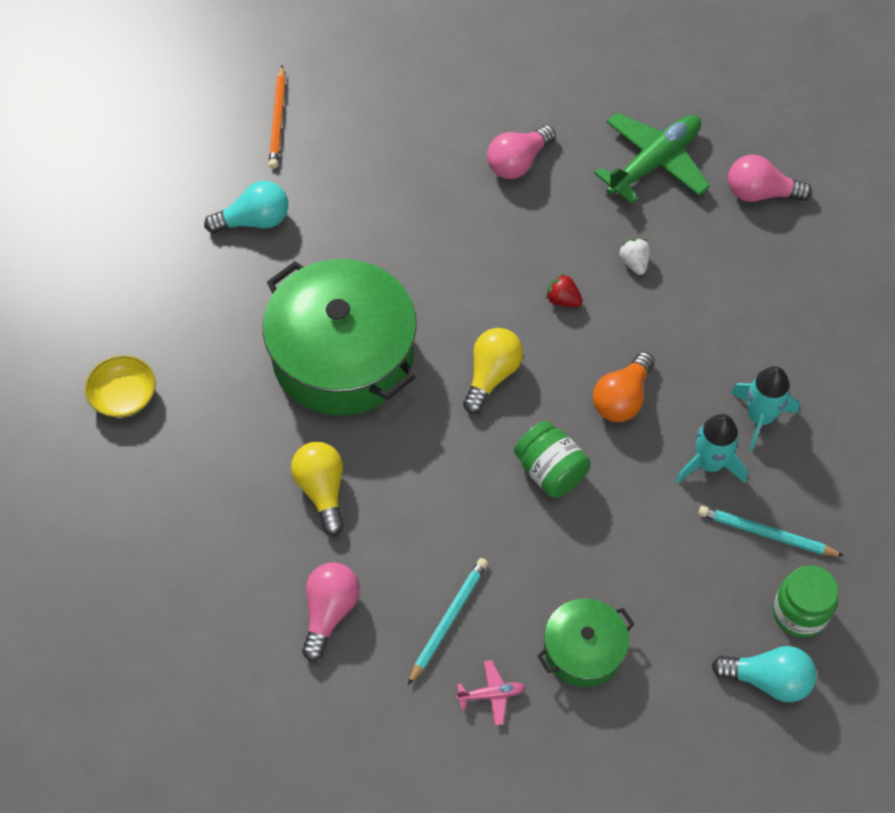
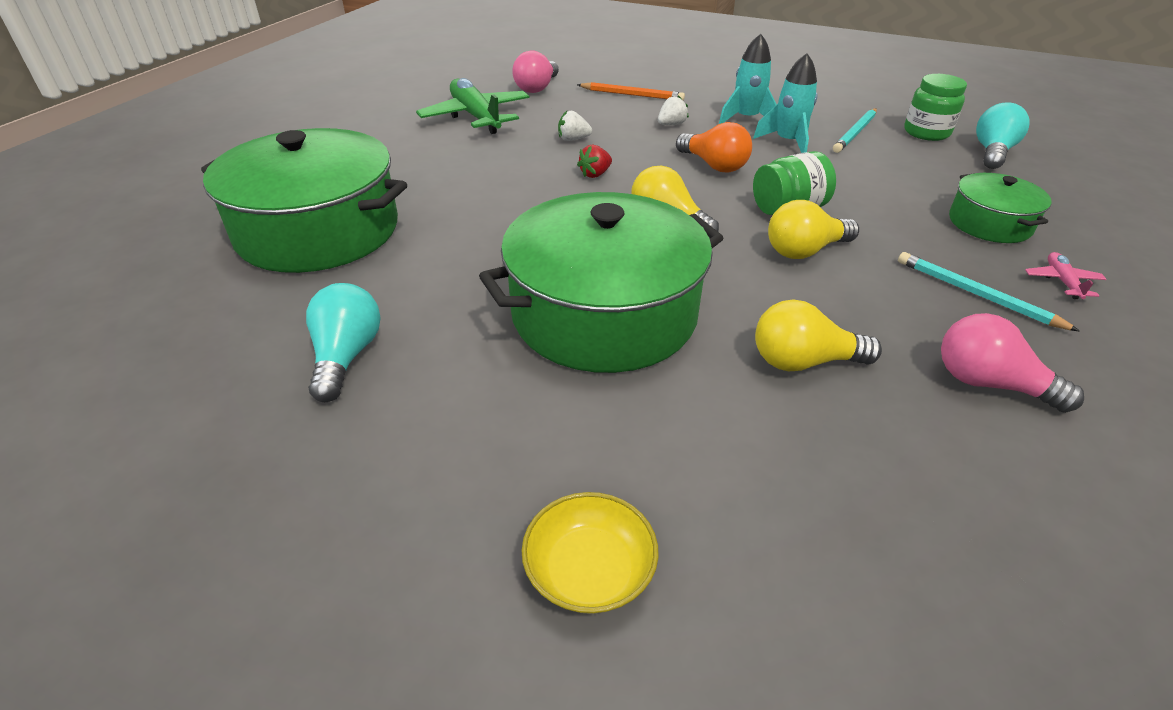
camera: 75 degrees left, 20 degrees down
orange pencil [269,65,285,169] -> orange pencil moved to [577,82,685,101]
pink light bulb [487,125,556,179] -> none
none -> green pot [201,128,407,273]
none -> white strawberry [658,95,689,125]
none -> yellow light bulb [768,200,859,259]

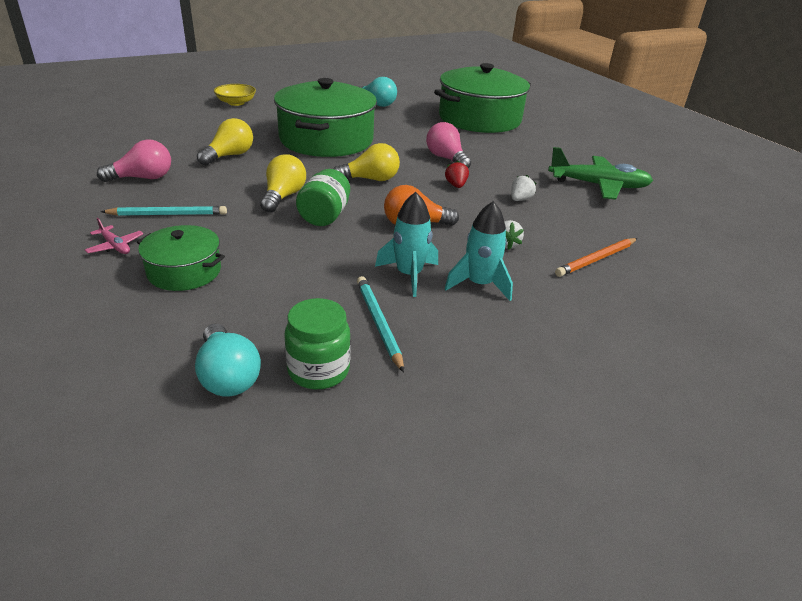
camera: 125 degrees right, 5 degrees down
pink light bulb [512,51,559,93] -> pink light bulb moved to [426,122,471,168]

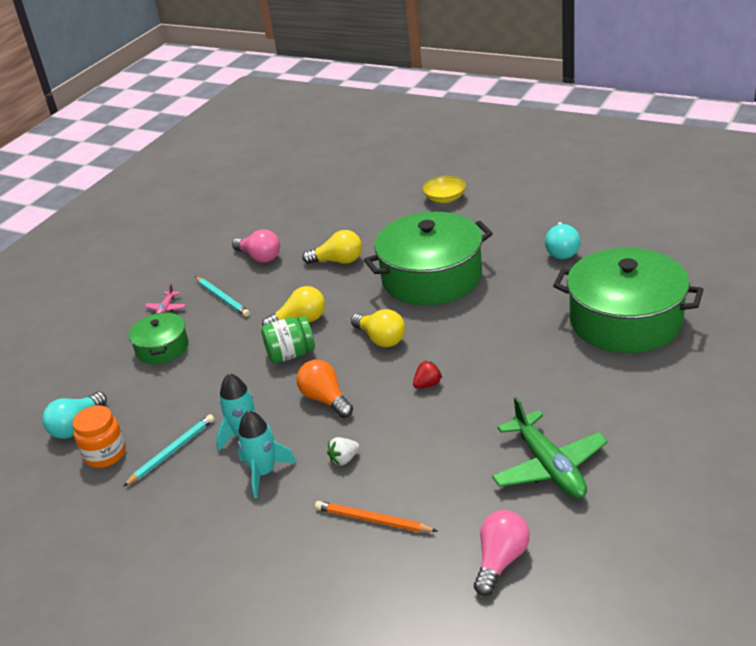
camera: 65 degrees right, 0 degrees up
green jar [284,298,351,389] -> orange jar [73,405,126,468]
pink light bulb [426,122,471,168] -> pink light bulb moved to [474,510,530,596]
white strawberry [511,175,536,201] -> none

